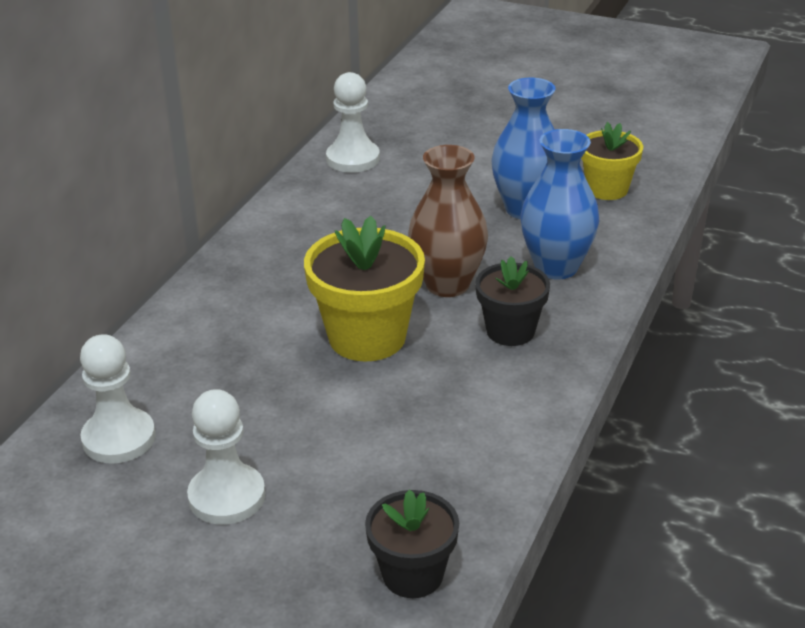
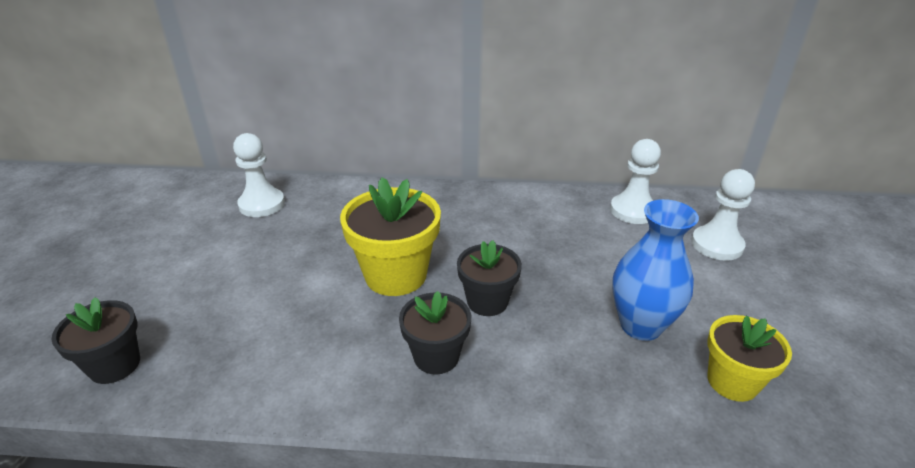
camera: 70 degrees right, 0 degrees up
white pawn [187,389,265,525] -> white pawn moved to [691,169,755,261]
brown vase [408,145,488,297] -> black flower pot [457,240,522,316]
blue vase [520,129,600,279] -> none

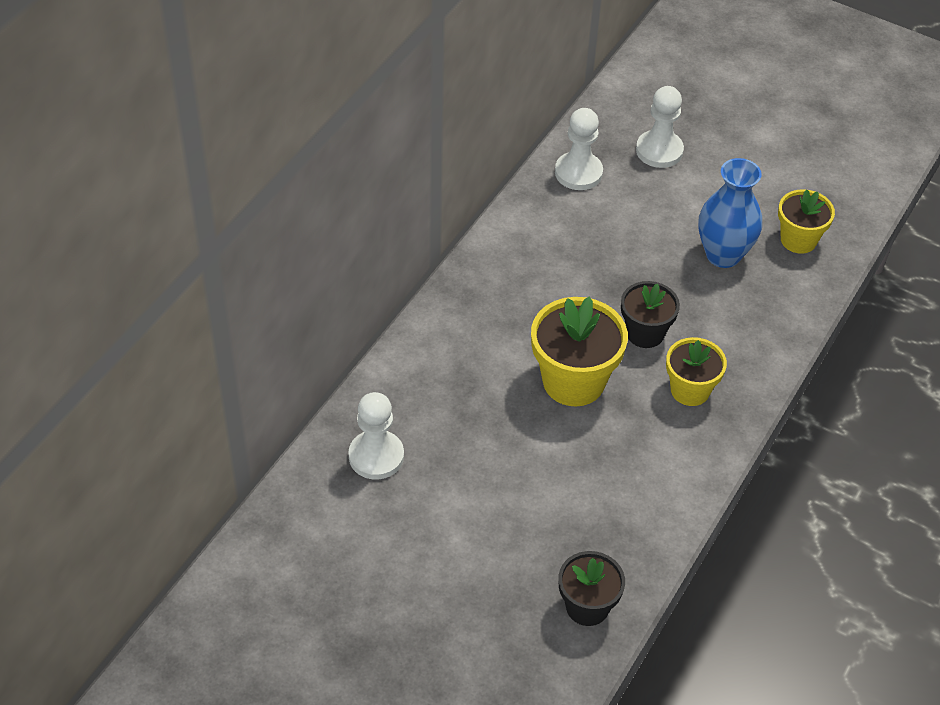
camera: 65 degrees left, 15 degrees up
black flower pot [399,291,471,375] -> yellow flower pot [666,337,727,406]

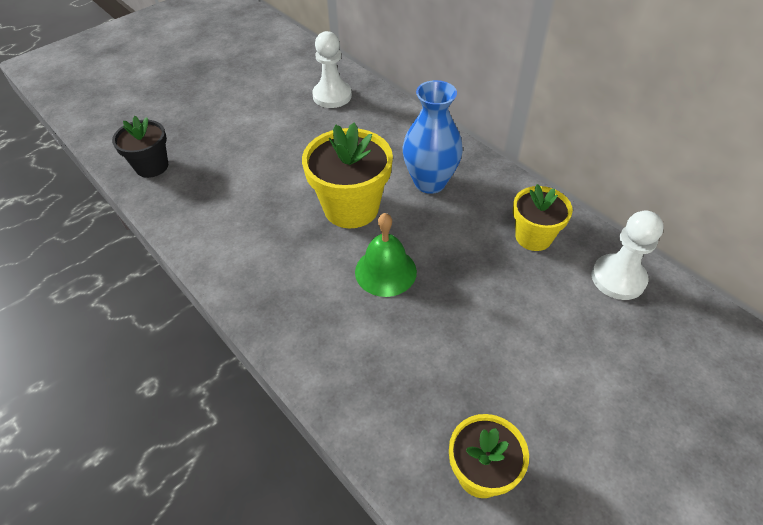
camera: 110 degrees right, 0 degrees up
black flower pot [621,281,680,348] -> green bell [355,213,417,297]
white pawn [636,86,684,168] -> none
yellow flower pot [666,337,727,406] -> yellow flower pot moved to [513,184,573,251]
blue vase [698,158,762,268] -> blue vase moved to [403,80,463,194]

